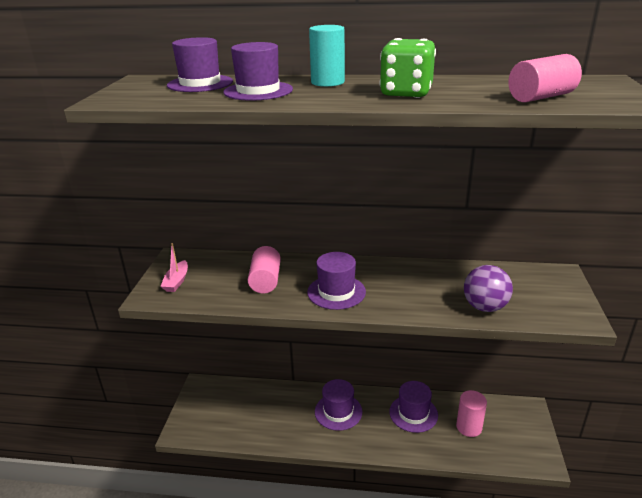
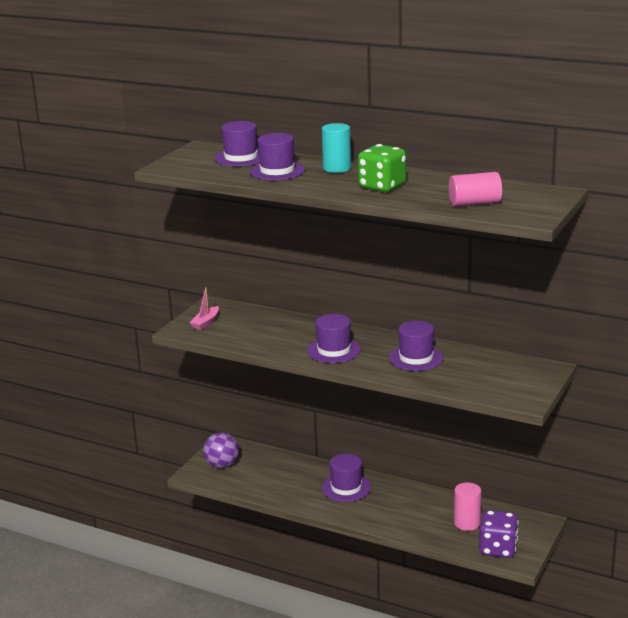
camera: 20 degrees right, 5 degrees down
pink cylinder [248,246,281,293] -> none
purple hat [389,381,438,433] -> purple hat moved to [389,321,443,371]
purple ball [464,265,513,312] -> purple ball moved to [203,432,239,468]
none -> purple dice [479,510,519,558]

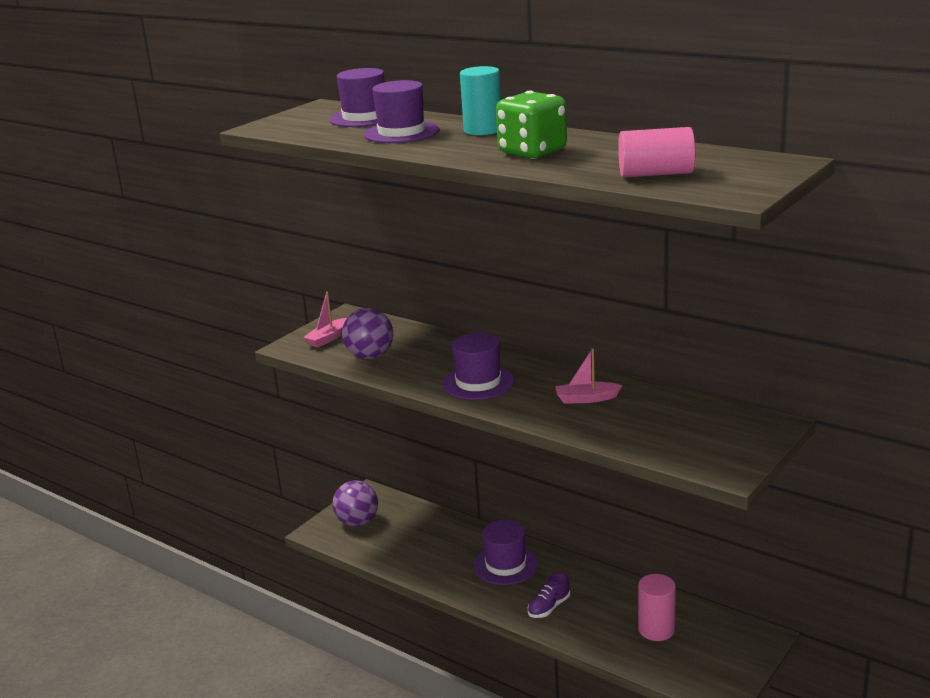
camera: 10 degrees right, 0 degrees up
purple hat [389,321,443,371] -> pink boat [555,348,623,404]
purple dice [479,510,519,558] -> none
none -> purple ball [342,308,393,359]
none -> purple shoe [528,572,570,618]

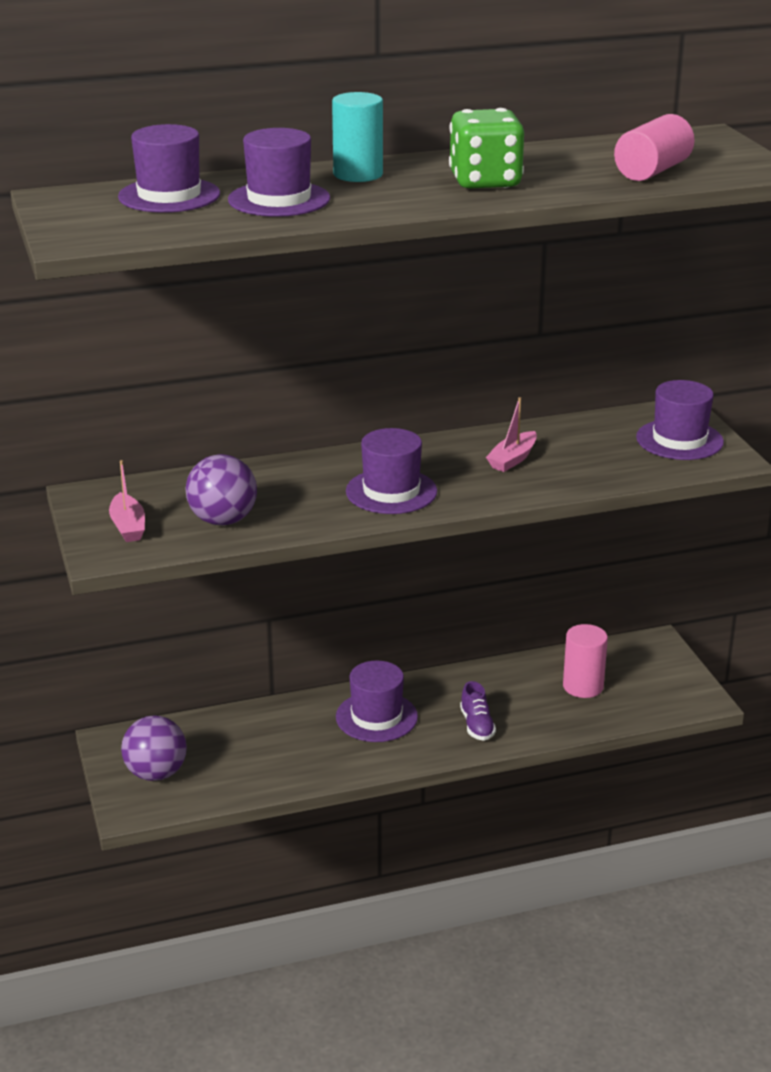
camera: 55 degrees left, 5 degrees up
none -> purple hat [636,380,724,460]

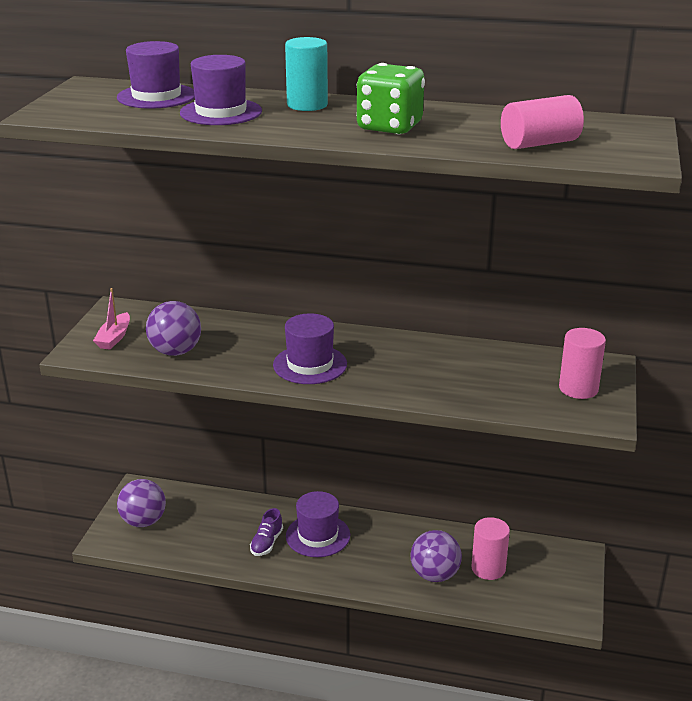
camera: 30 degrees right, 0 degrees up
purple shoe [460,681,496,741] -> purple shoe moved to [250,508,283,556]
pink boat [486,397,537,472] -> none
purple hat [636,380,724,460] -> pink cylinder [559,328,606,399]
none -> purple ball [411,530,462,582]

